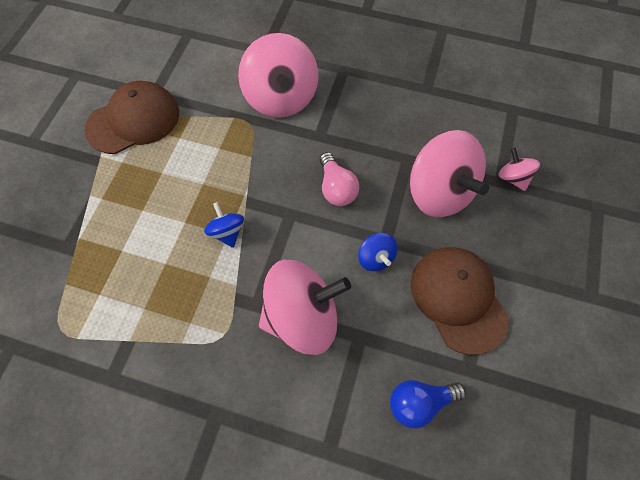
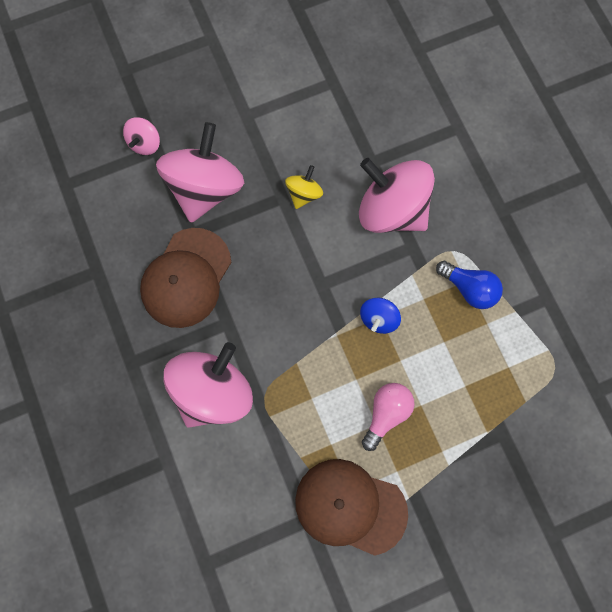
camera: 130 degrees left, 10 degrees up
pink light bulb [320,152,359,206] -> pink light bulb moved to [362,383,414,451]
blue spinning top [358,233,397,271] -> yellow spinning top [285,165,323,209]
blue light bulb [390,380,466,429] -> blue light bulb moved to [436,261,503,309]
brown cap [411,247,509,355] -> brown cap moved to [140,228,231,328]

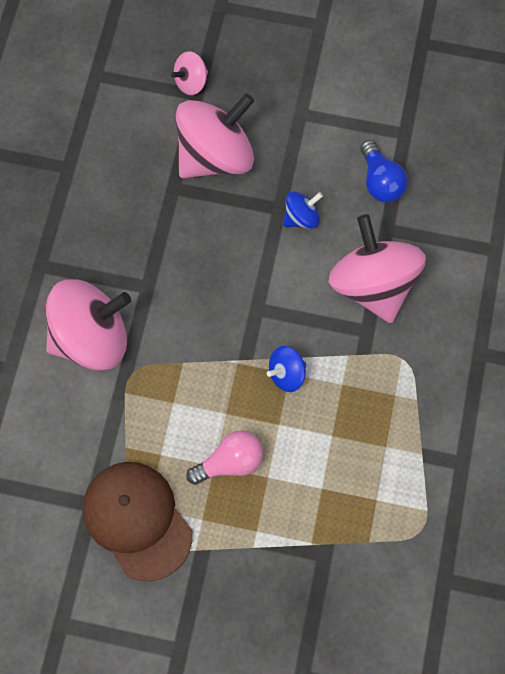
camera: 35 degrees right, 5 degrees down
brown cap [140,228,231,328] -> none
yellow spinning top [285,165,323,209] -> blue spinning top [283,191,323,229]
blue light bulb [436,261,503,309] -> blue light bulb moved to [360,140,408,203]

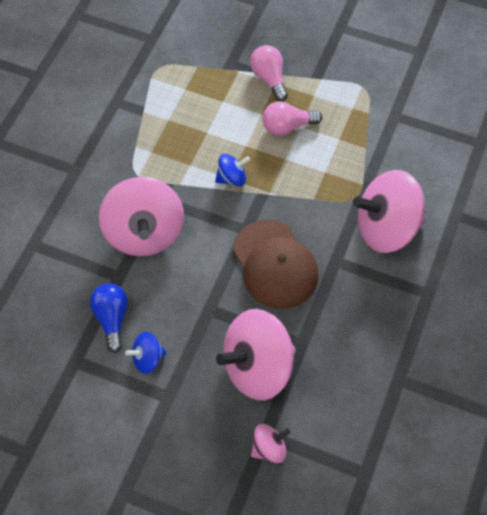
camera: 170 degrees left, 10 degrees down
brown cap [83,462,192,581] -> brown cap moved to [233,220,319,309]
blue spinning top [283,191,323,229] -> blue spinning top moved to [125,332,167,374]
none -> pink light bulb [250,45,288,101]

